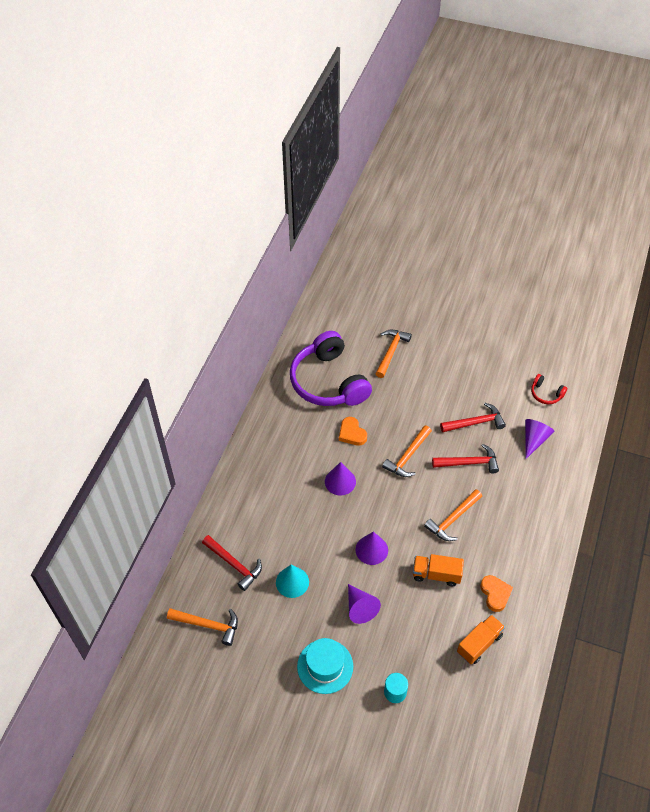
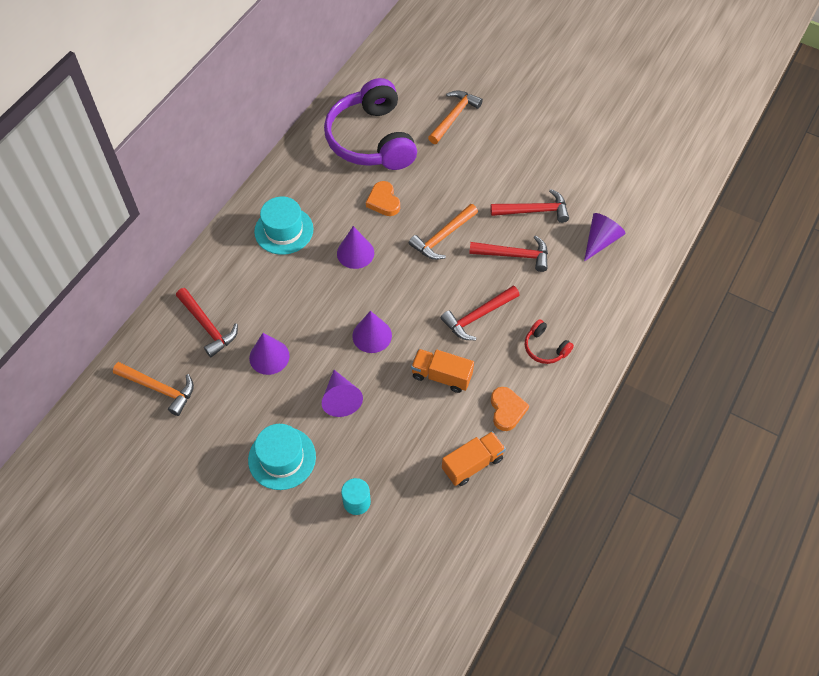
camera: 10 degrees right, 5 degrees up
turquoise cone [276,565,309,598] -> purple cone [249,333,290,375]
orange hammer [424,489,482,541] -> red hammer [441,286,519,340]
red headphones [531,374,567,404] -> red headphones moved to [525,319,574,364]
none -> turquoise hat [254,197,313,255]

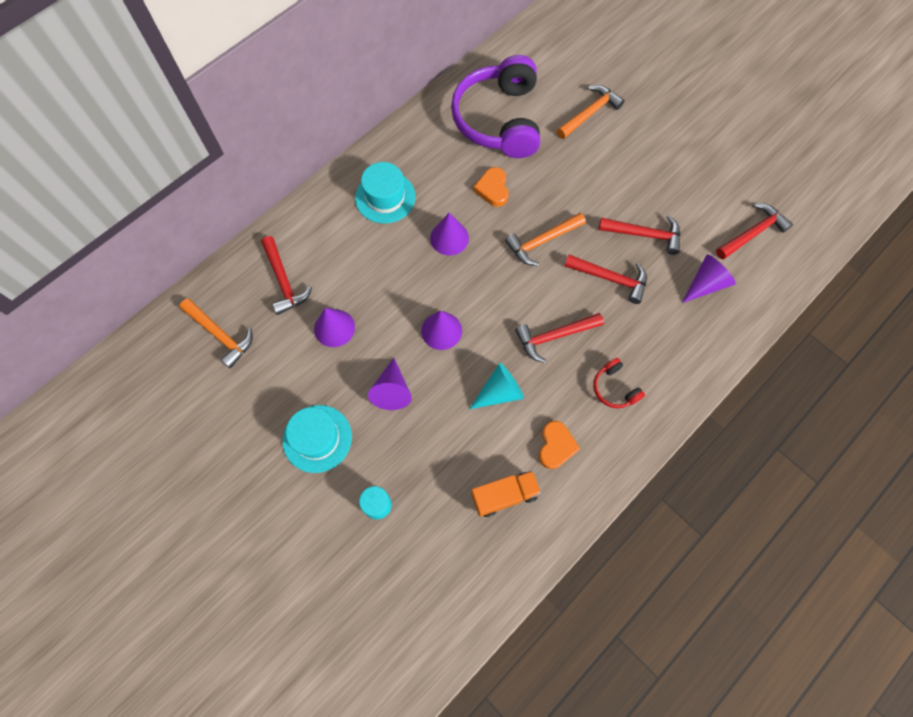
camera: 15 degrees right, 10 degrees up
orange truck [411,349,474,393] -> turquoise cone [469,363,524,409]
none -> red hammer [716,203,793,259]

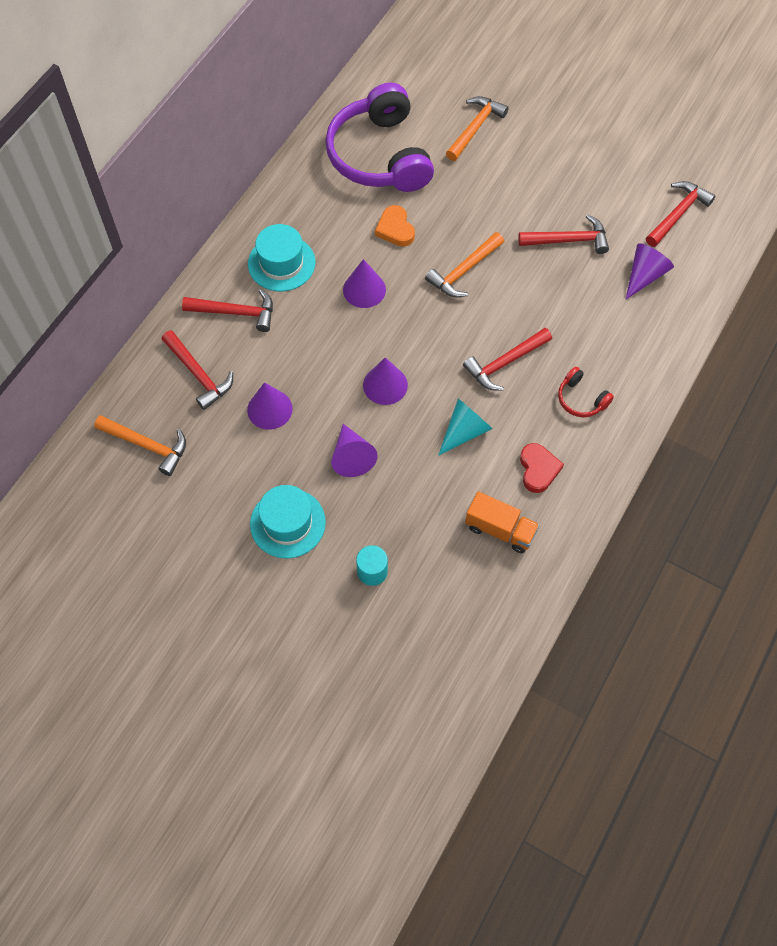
camera: 15 degrees left, 5 degrees down
orange truck [471,470,541,517] -> orange truck turned 60 degrees clockwise [465,491,539,553]
orange heart [539,421,580,469] -> red heart [520,443,564,493]
red hammer [565,255,647,304] -> red hammer moved to [182,289,273,332]

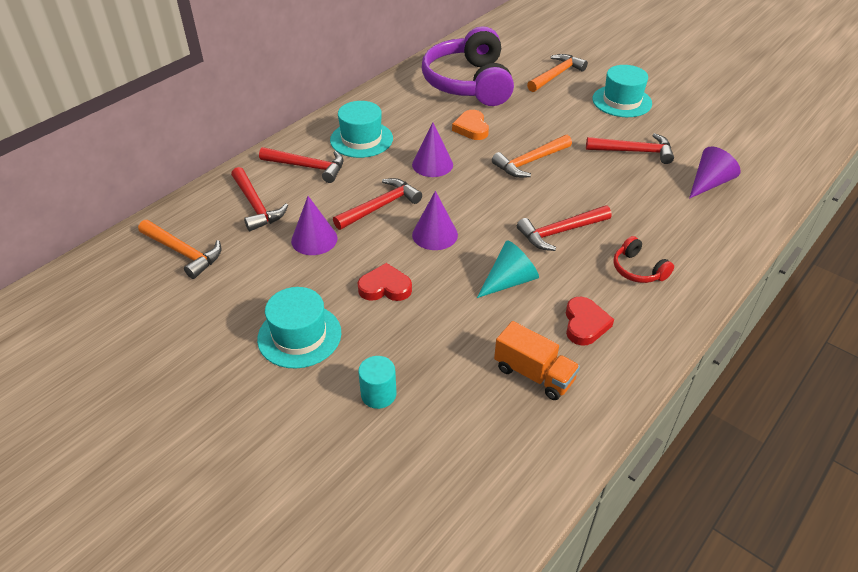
camera: 10 degrees right, 20 degrees down
purple cone [331,424,378,477] -> red heart [358,263,412,301]
red hammer [646,181,715,247] -> red hammer moved to [333,178,422,230]
none -> turquoise hat [592,65,652,117]

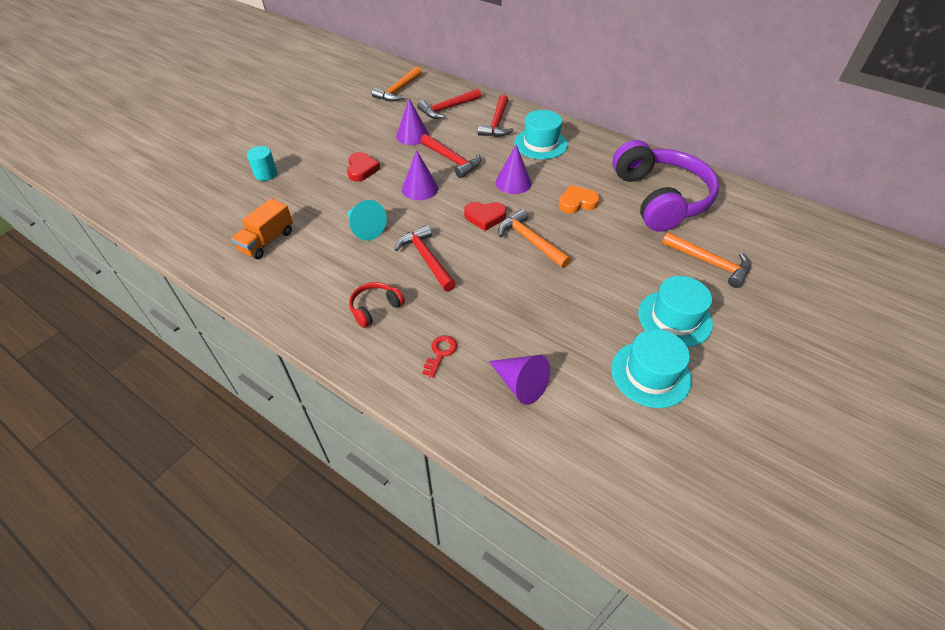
camera: 85 degrees right, 5 degrees up
turquoise hat [257,287,341,368] -> turquoise hat moved to [611,329,692,408]
purple headphones [422,26,514,106] -> purple headphones turned 90 degrees clockwise [612,140,719,232]
red heart [566,297,614,346] -> red heart moved to [464,202,507,231]
red hammer [586,133,674,164] -> none
none -> red key [422,335,457,378]

